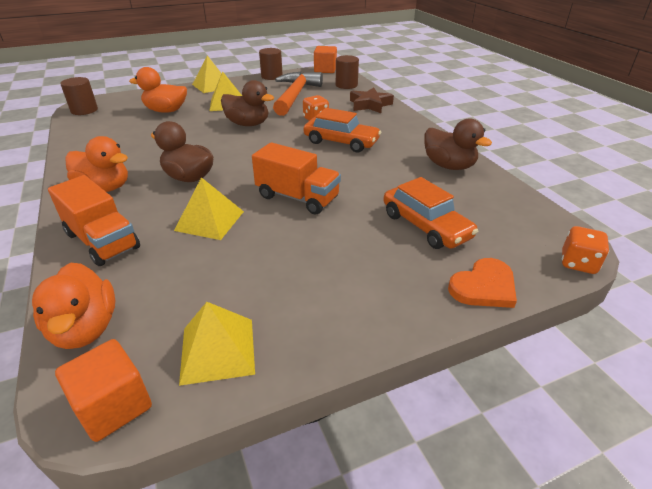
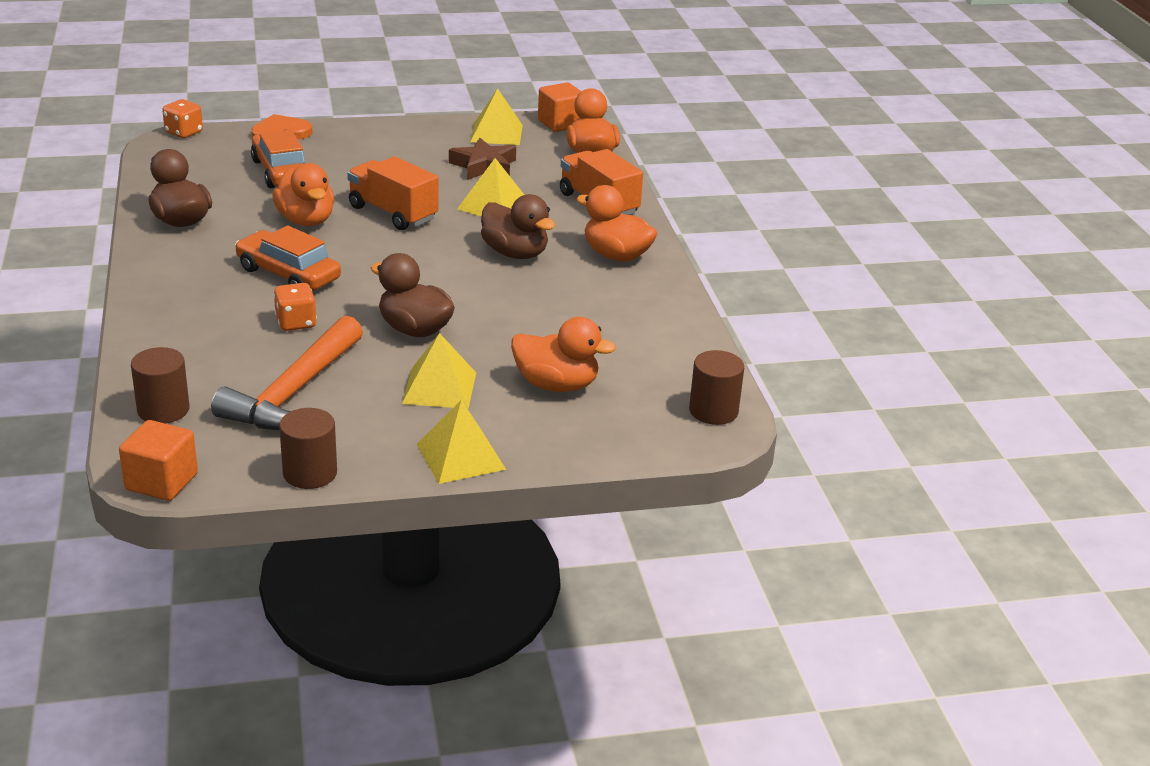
camera: 170 degrees left, 5 degrees down
brown star [350,87,394,113] -> brown star moved to [449,138,516,180]
none -> orange duck [272,163,334,226]

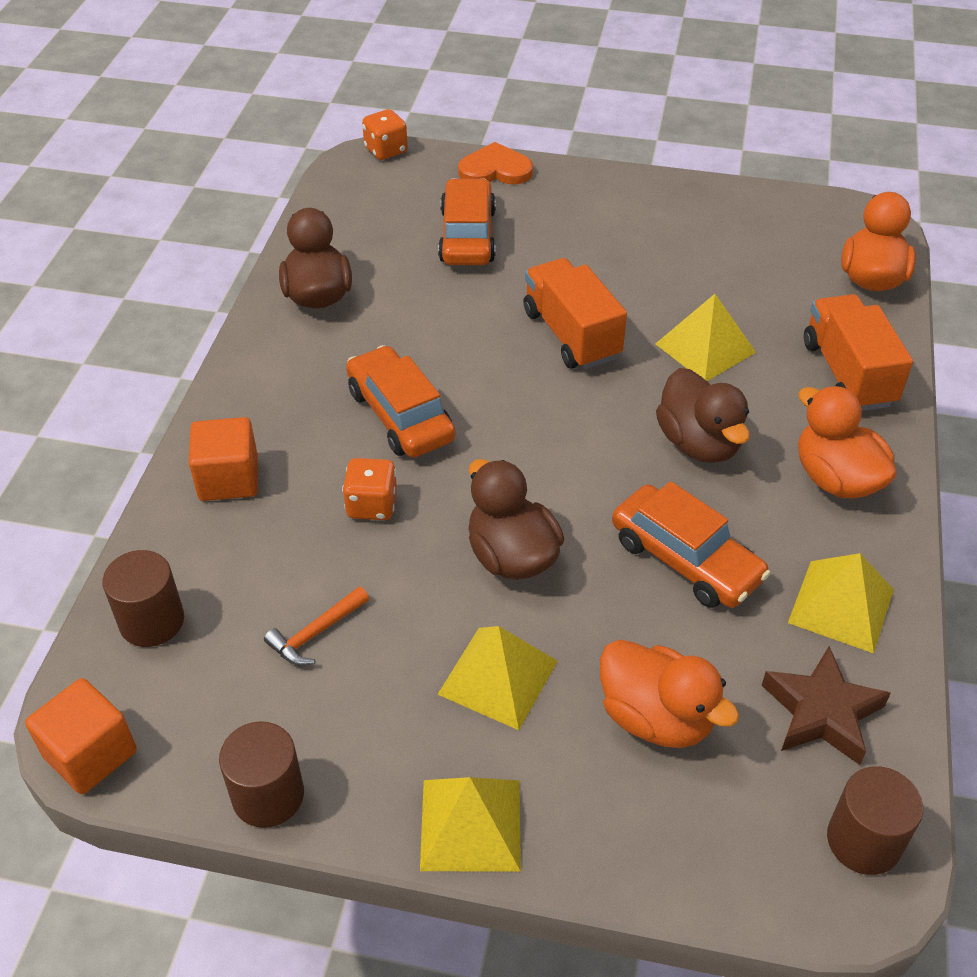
camera: 25 degrees right, 15 degrees up
orange hammer [211,316,363,430] -> orange hammer [264,587,369,666], size x0.43
orange duck [272,163,334,226] -> none
brown star [449,138,516,180] -> brown star moved to [762,646,891,765]
yellow pyramid [470,89,523,145] -> yellow pyramid moved to [788,553,894,653]
orange cube [538,82,581,132] -> orange cube moved to [189,417,258,501]
none -> orange car [612,481,770,608]

